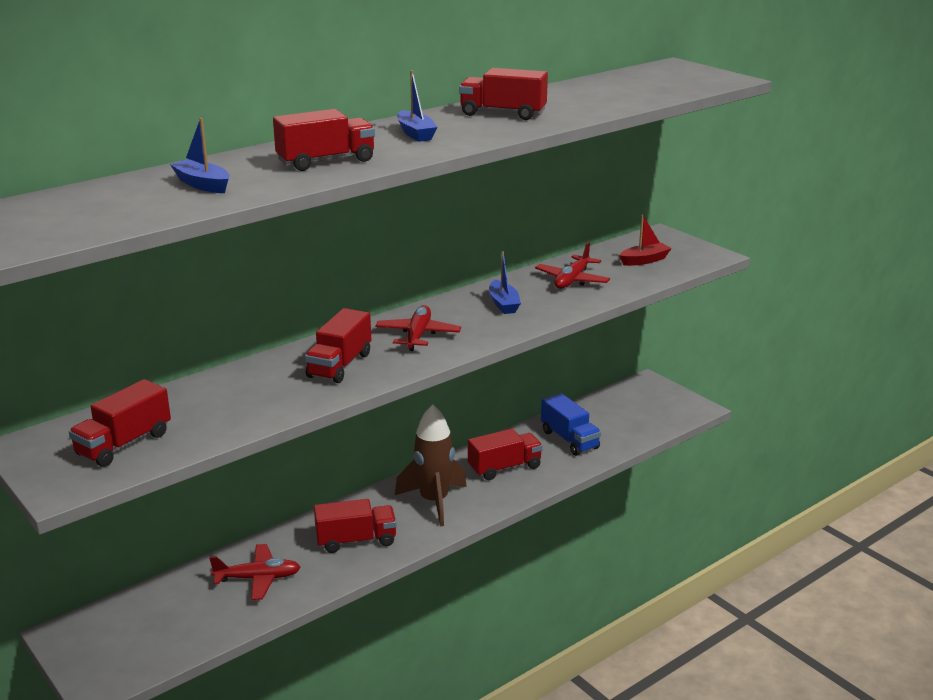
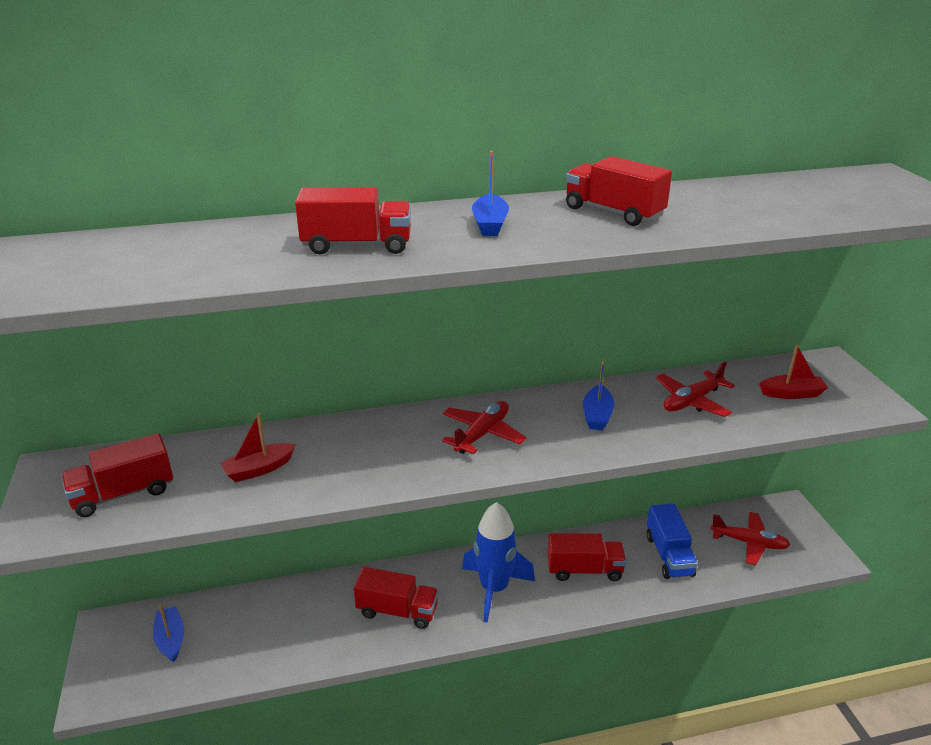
camera: 25 degrees right, 5 degrees up
blue boat [170,118,230,193] -> blue boat moved to [153,605,184,662]
red plane [209,544,301,600] -> red plane moved to [711,512,790,565]
red truck [305,308,371,383] -> none
brown rocket [395,405,467,526] -> blue rocket [462,502,535,623]
none -> red boat [220,413,296,482]

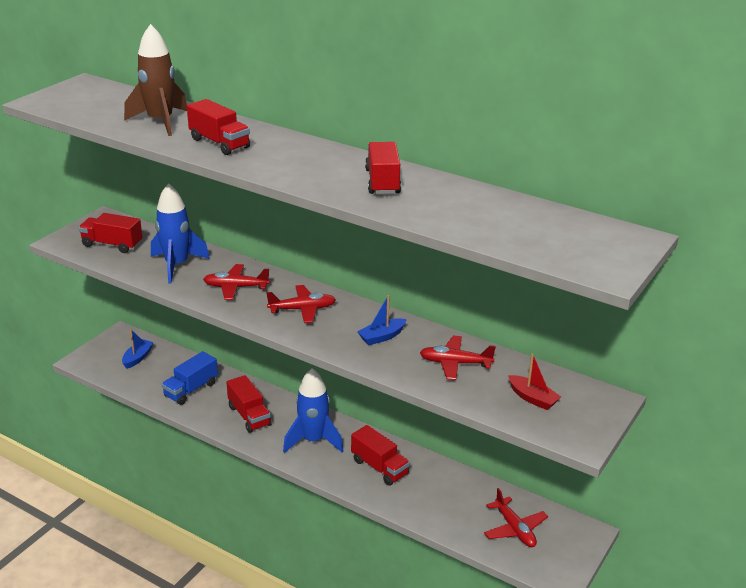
camera: 45 degrees right, 0 degrees up
red boat [220,413,296,482] -> blue rocket [151,183,210,284]
blue boat [472,151,509,236] -> none
blue truck [647,504,698,579] -> blue truck moved to [162,351,218,405]
none -> brown rocket [124,24,187,136]
none -> red plane [203,264,270,300]

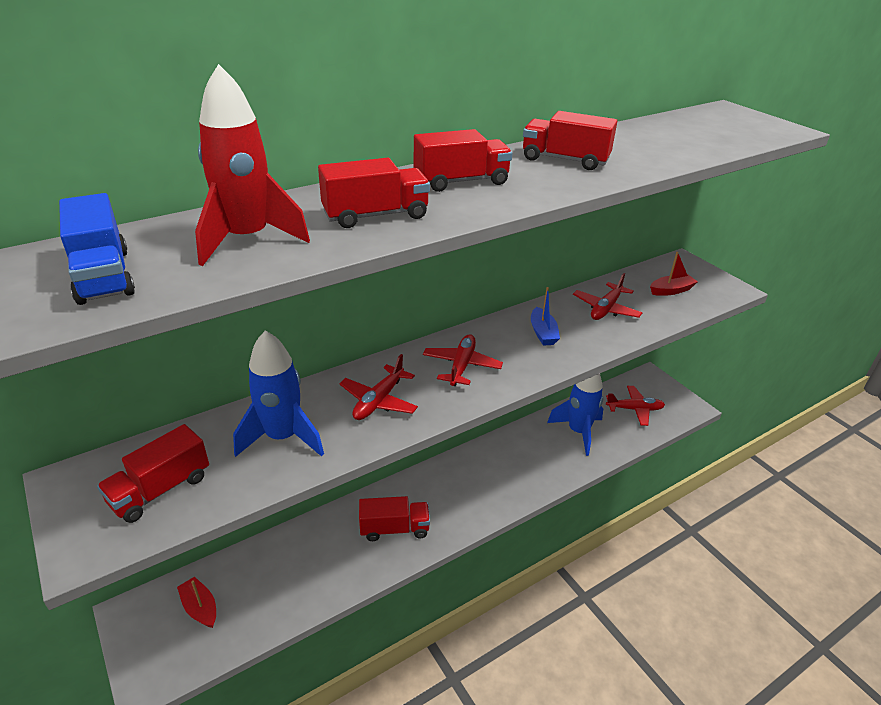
camera: 65 degrees left, 5 degrees up
blue boat [122,329,154,369] -> red boat [177,577,216,628]
brown rocket [124,24,187,136] -> red rocket [195,64,310,266]
blue truck [162,351,218,405] -> blue truck moved to [59,193,135,305]
blue rocket [283,368,343,453] -> blue rocket moved to [547,374,603,456]
red truck [351,425,410,486] -> red truck moved to [414,129,512,192]

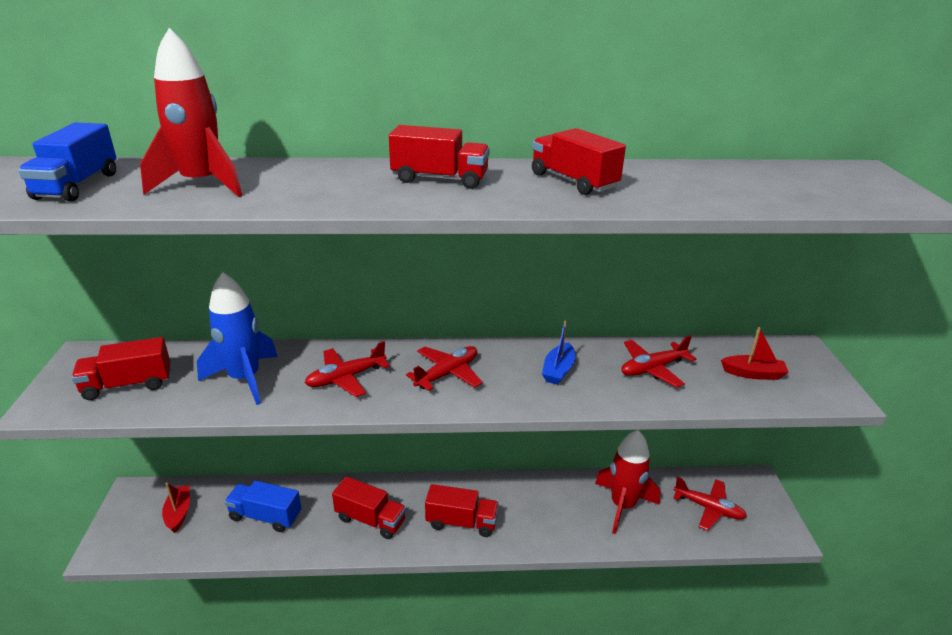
camera: 30 degrees right, 5 degrees down
red truck [318,158,430,228] -> red truck moved to [425,484,499,537]
blue rocket [547,374,603,456] -> red rocket [595,430,661,534]
none -> blue truck [224,481,301,532]

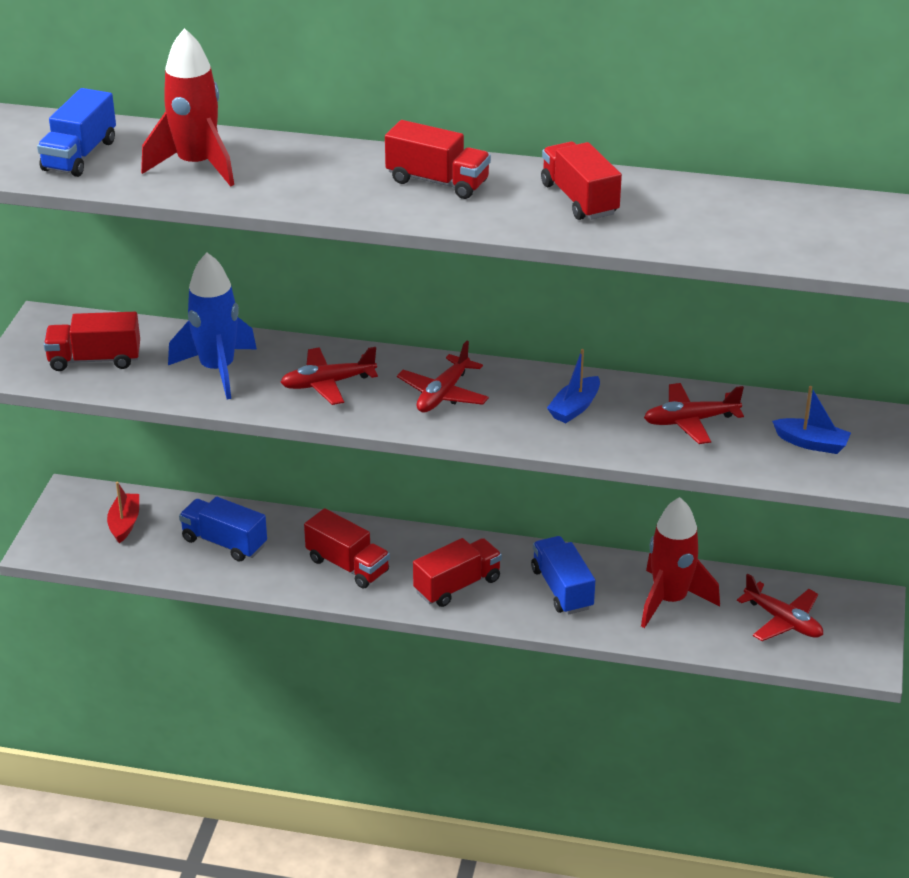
camera: 15 degrees right, 5 degrees up
red plane [406,346,483,391] -> red plane turned 150 degrees clockwise [397,341,489,413]
red truck [425,484,499,537] -> red truck turned 60 degrees counterclockwise [413,538,502,607]
red boat [721,327,789,380] -> blue boat [772,386,851,454]
none -> blue truck [531,536,595,615]

